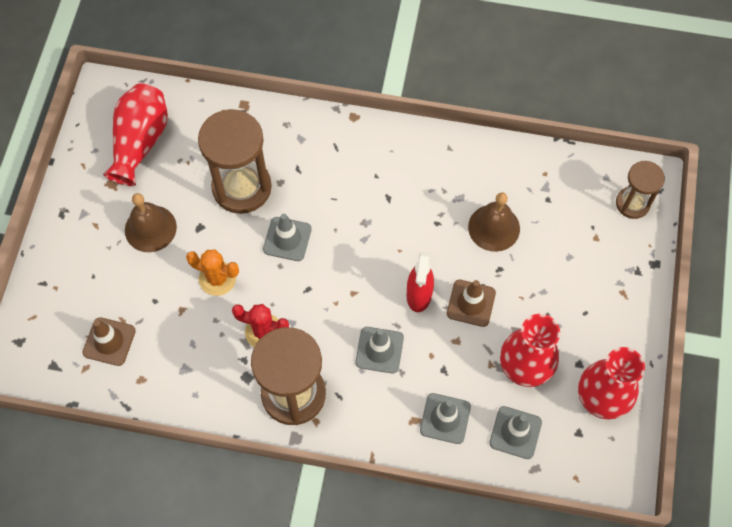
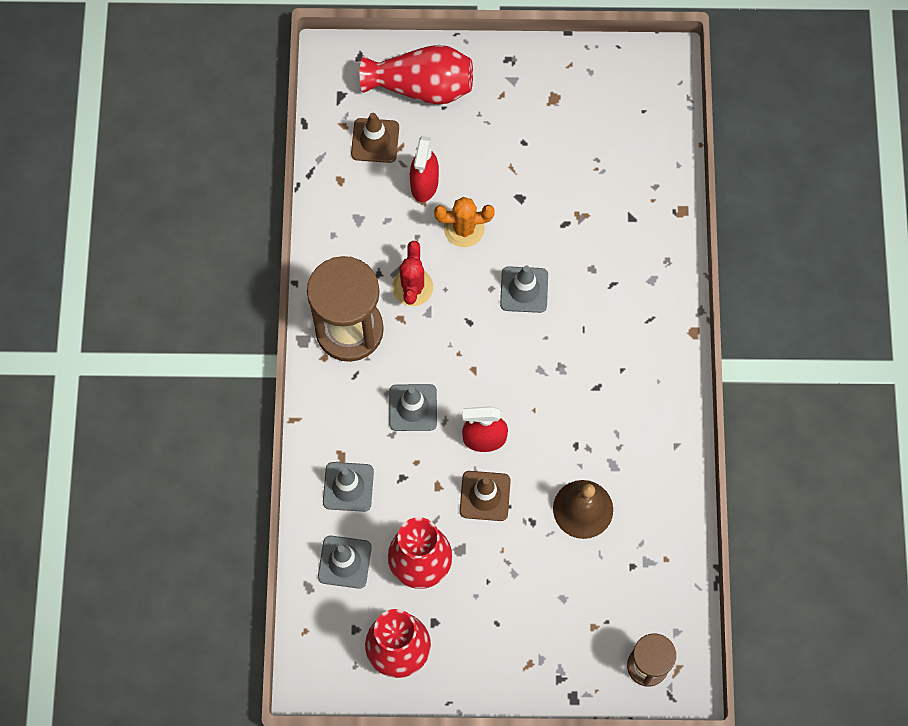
camera: 80 degrees right, 5 degrees up
red vase [103,83,168,186] -> red vase moved to [360,45,473,105]
brown bell [125,193,177,252] -> none
orange cactus [186,249,239,296] -> orange cactus turned 75 degrees clockwise [434,197,495,247]
brown hourglass [198,109,272,214] -> none
none -> red spray bottle [410,136,439,202]

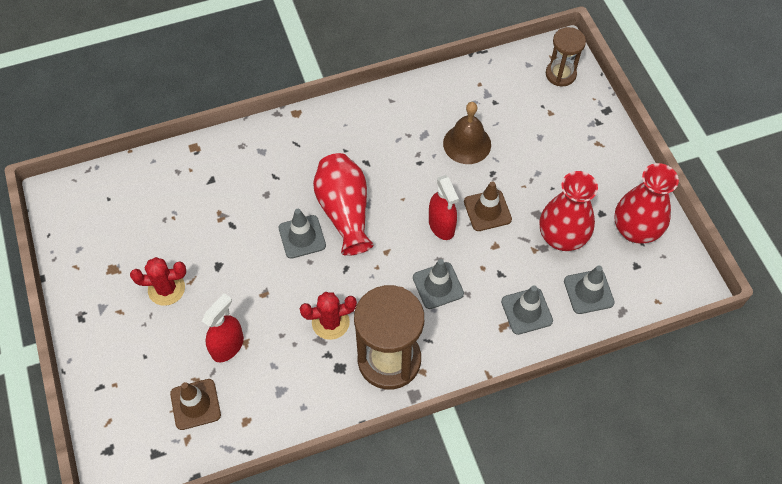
camera: 110 degrees left, 10 degrees down
red vase [360,45,473,105] -> red vase moved to [313,153,374,256]
red spray bottle [410,136,439,202] -> red spray bottle turned 45 degrees counterclockwise [202,293,244,362]
orange cactus [434,197,495,247] -> none
none -> red cactus [130,257,186,306]

